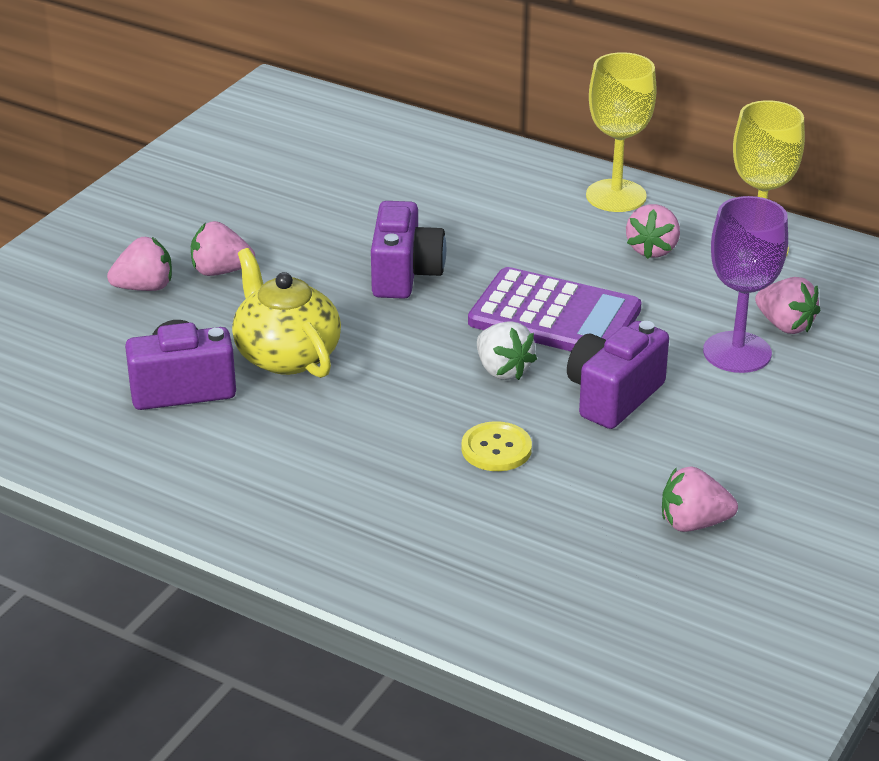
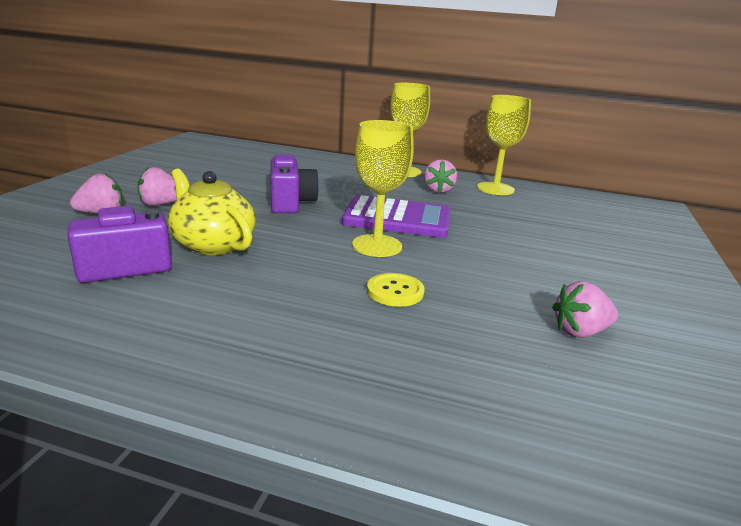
camera: 15 degrees left, 10 degrees down
white strawberry [477,321,537,380] -> yellow goblet [352,120,414,257]
purple camera [567,321,669,429] -> none
purple goblet [703,196,788,373] -> none
pink strawberry [755,277,820,334] -> none

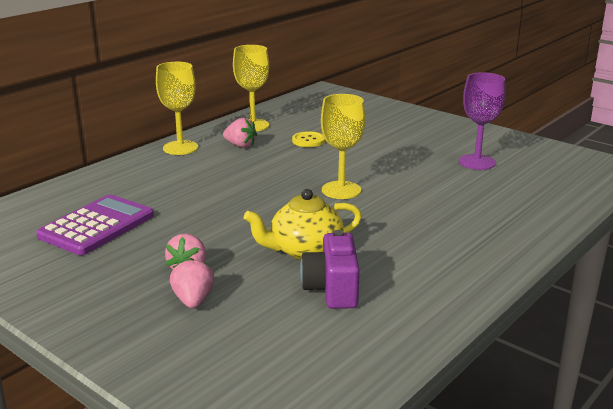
camera: 65 degrees left, 0 degrees up
purple camera [270,154,319,213] -> none
purple calculator [342,195,451,238] -> purple calculator moved to [36,194,154,255]
yellow button [367,273,424,307] -> yellow button moved to [292,131,325,147]
pink strawberry [552,281,618,338] -> purple goblet [459,72,506,170]

